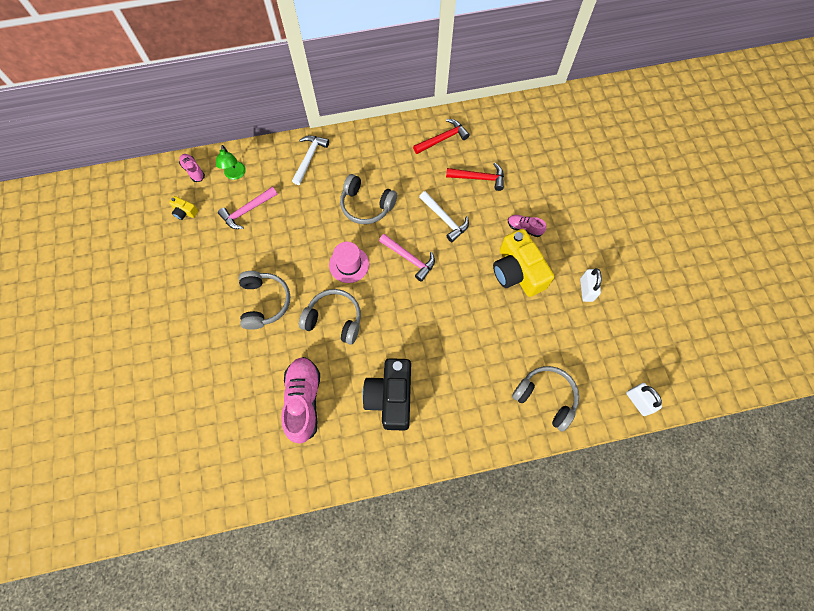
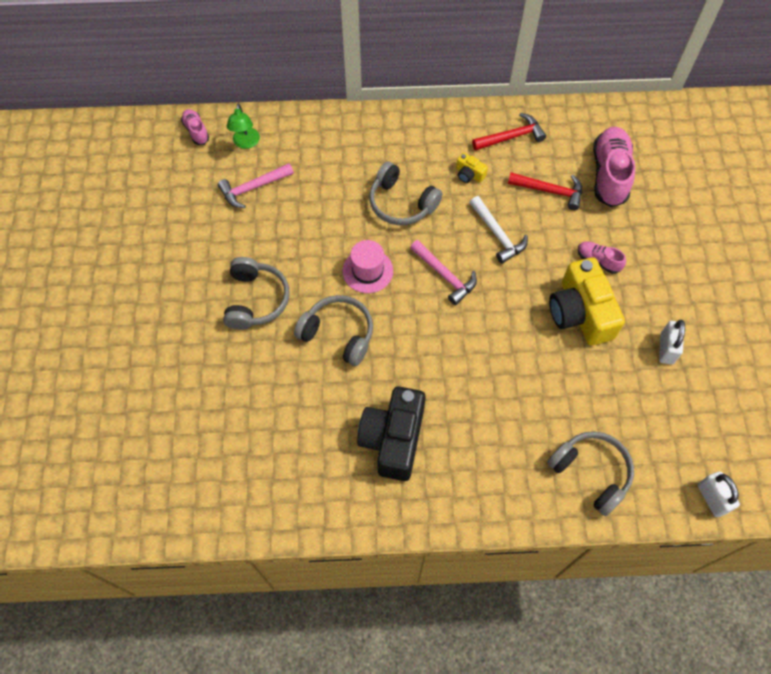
camera: 10 degrees right, 5 degrees down
yellow camera [169,196,198,220] -> yellow camera moved to [456,153,488,183]
pink shoe [281,357,320,444] -> pink shoe moved to [593,127,635,207]
white hammer [292,135,329,185] -> none

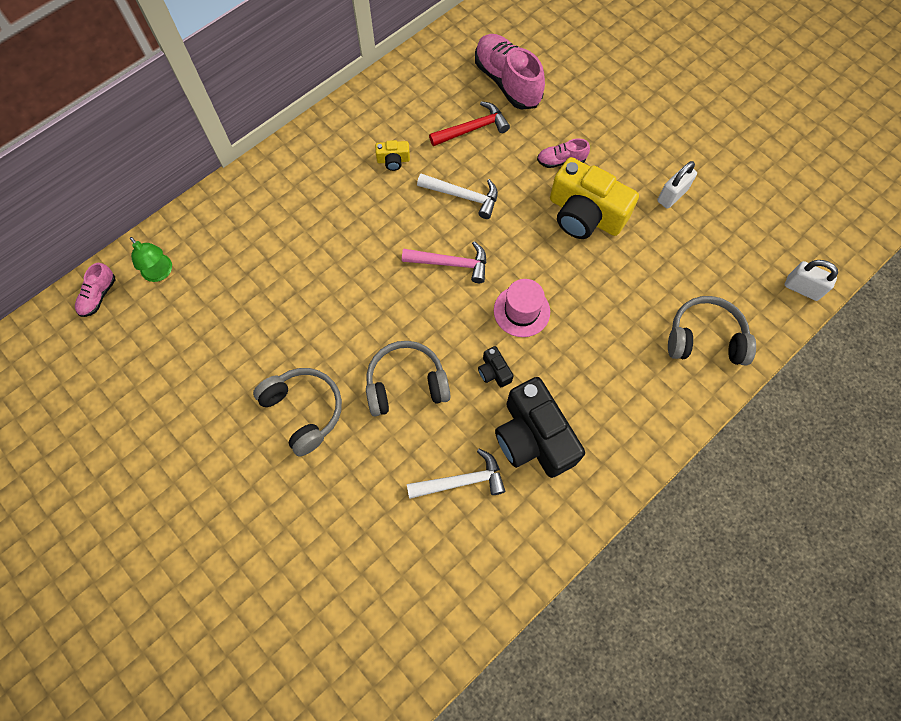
camera: 40 degrees left, 5 degrees up
pink shoe [181,109,209,145] -> pink shoe turned 90 degrees counterclockwise [75,263,115,317]
pink hammer [218,163,294,208] -> none
pink hat [343,240,393,293] -> pink hat moved to [494,279,550,337]
grey headphones [369,161,442,225] -> none
red hammer [472,113,546,151] -> none
white padlock [659,320,685,365] -> white padlock turned 75 degrees clockwise [657,161,697,209]
none -> white hammer [407,449,505,499]
none -> black camera [478,346,513,388]

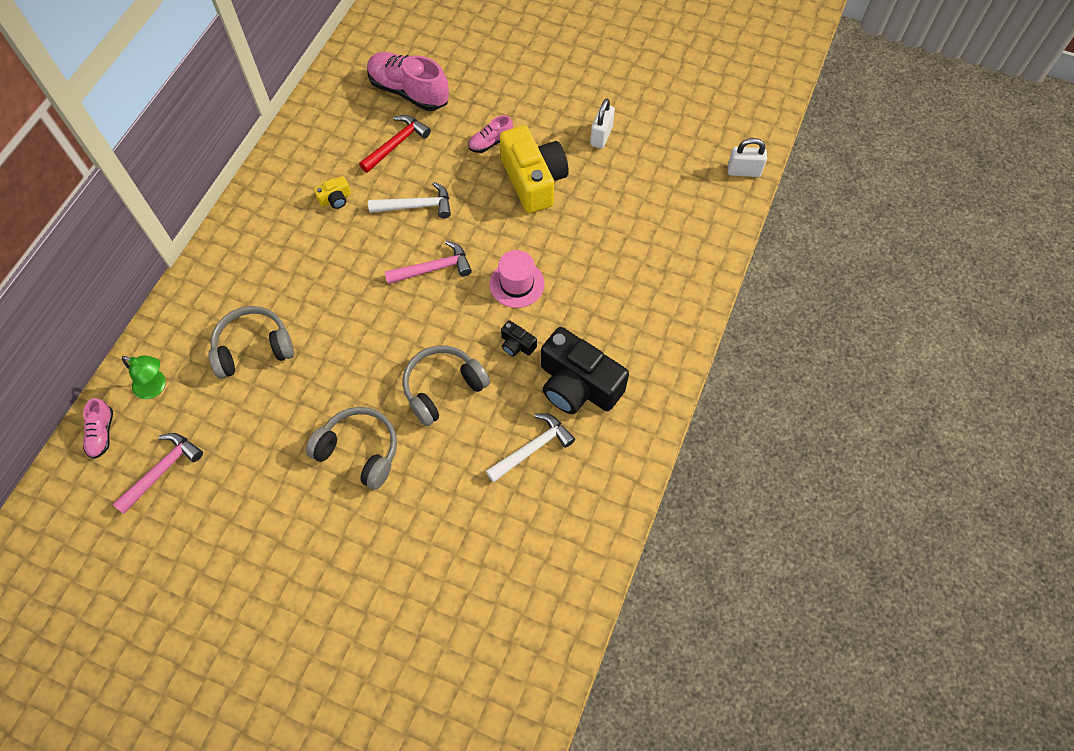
camera: 25 degrees left, 5 degrees down
yellow camera [550,157,639,239] -> yellow camera turned 120 degrees counterclockwise [500,125,569,213]
grey headphones [668,296,756,366] -> grey headphones moved to [209,306,294,379]
none -> pink hammer [113,433,203,514]

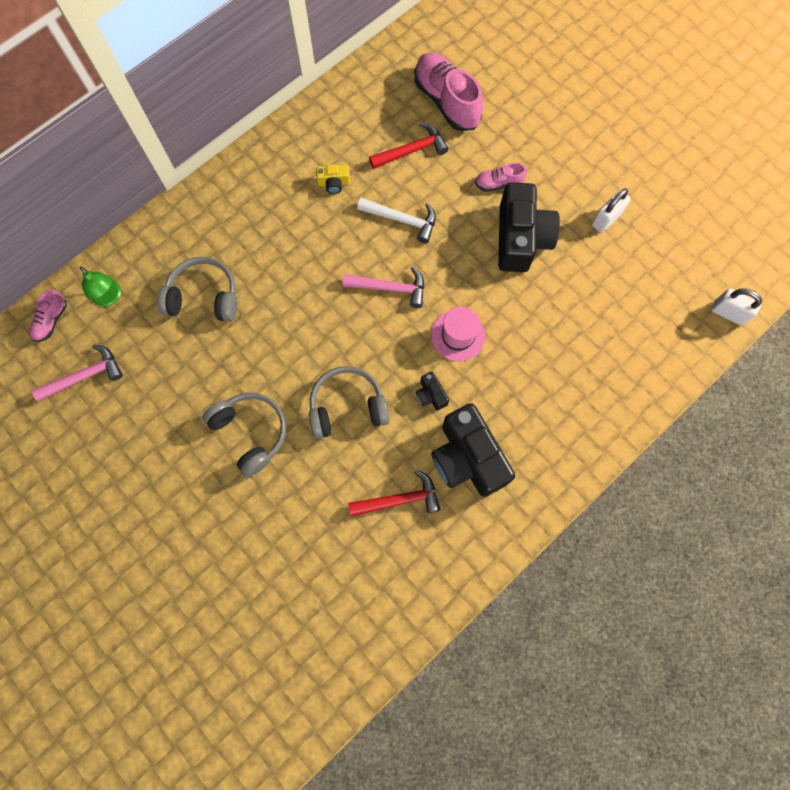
camera: 25 degrees right, 10 degrees up
white hammer [486,413,575,482] -> red hammer [348,469,441,517]
yellow camera [500,125,569,213] -> black camera [498,182,560,272]

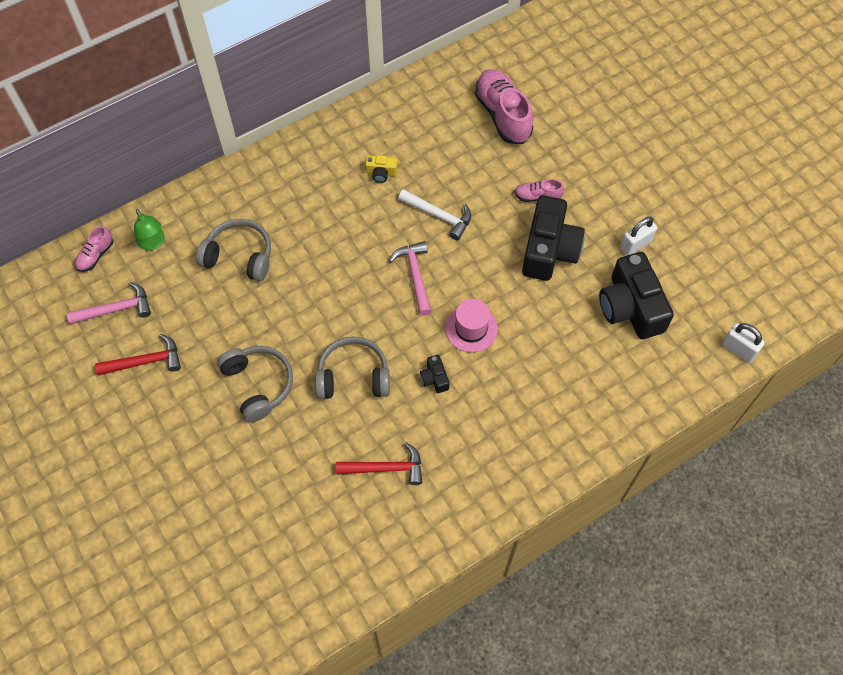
camera: 10 degrees right, 10 degrees down
pink hammer [343,267,424,308] -> pink hammer turned 120 degrees counterclockwise [389,241,432,316]
red hammer [369,122,449,169] -> red hammer moved to [95,334,181,376]
black camera [431,403,515,497] -> black camera moved to [599,252,674,339]

